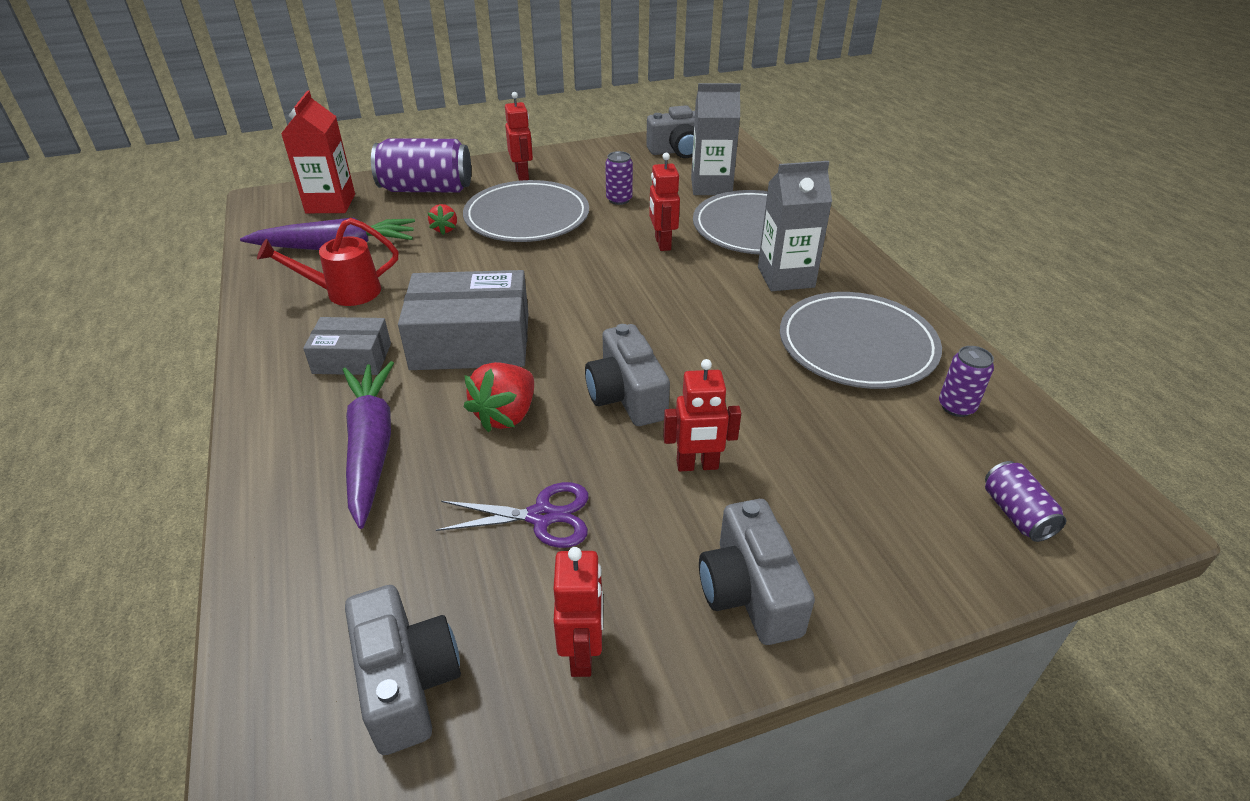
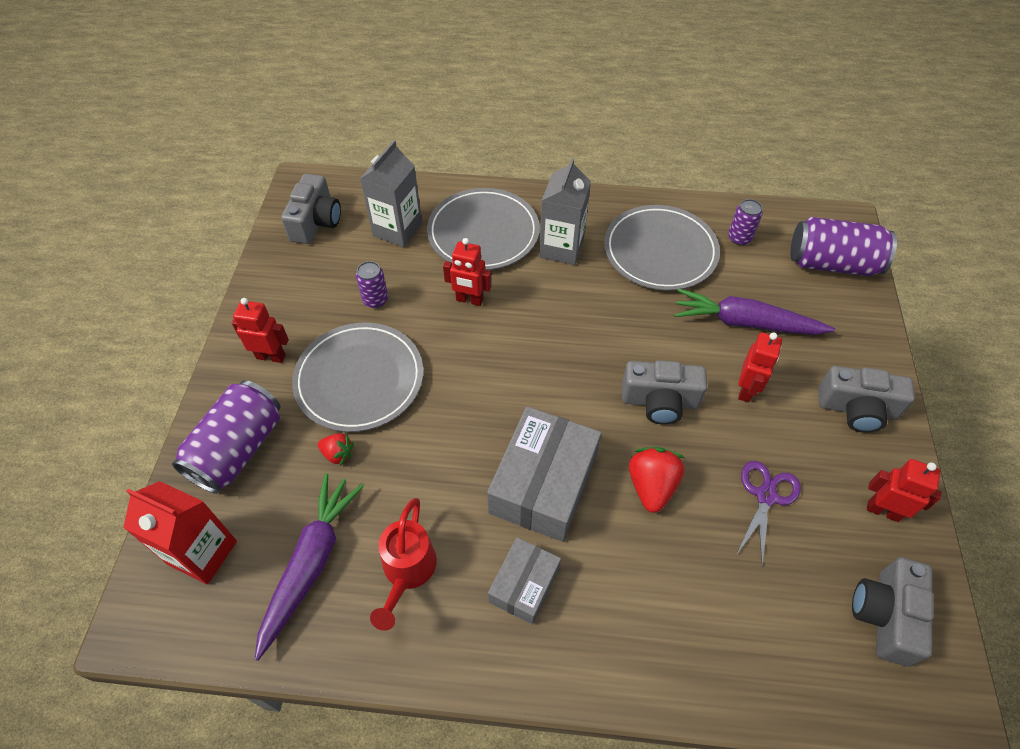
camera: 65 degrees left, 15 degrees up
purple carrot [343,361,394,529] -> purple carrot moved to [674,289,835,335]
grey camera [345,585,461,755] -> grey camera turned 75 degrees counterclockwise [852,557,934,667]
red strawberry [464,362,534,432] -> red strawberry turned 135 degrees counterclockwise [629,447,685,513]
purple can [985,461,1066,542] -> purple can [790,217,897,276], size x1.95

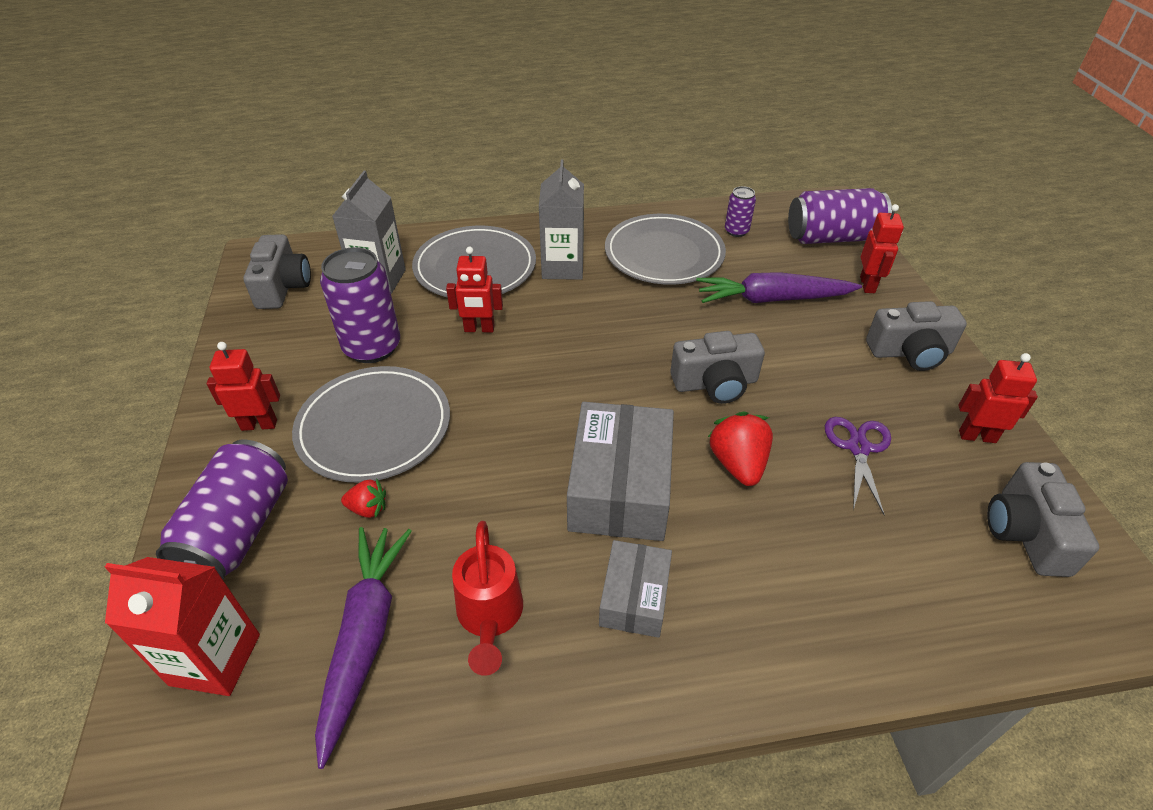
camera: 15 degrees left, 10 degrees down
purple can [356,261,388,308] -> purple can [320,247,400,363], size x1.95
red robot [738,332,782,402] -> red robot moved to [860,204,904,293]

